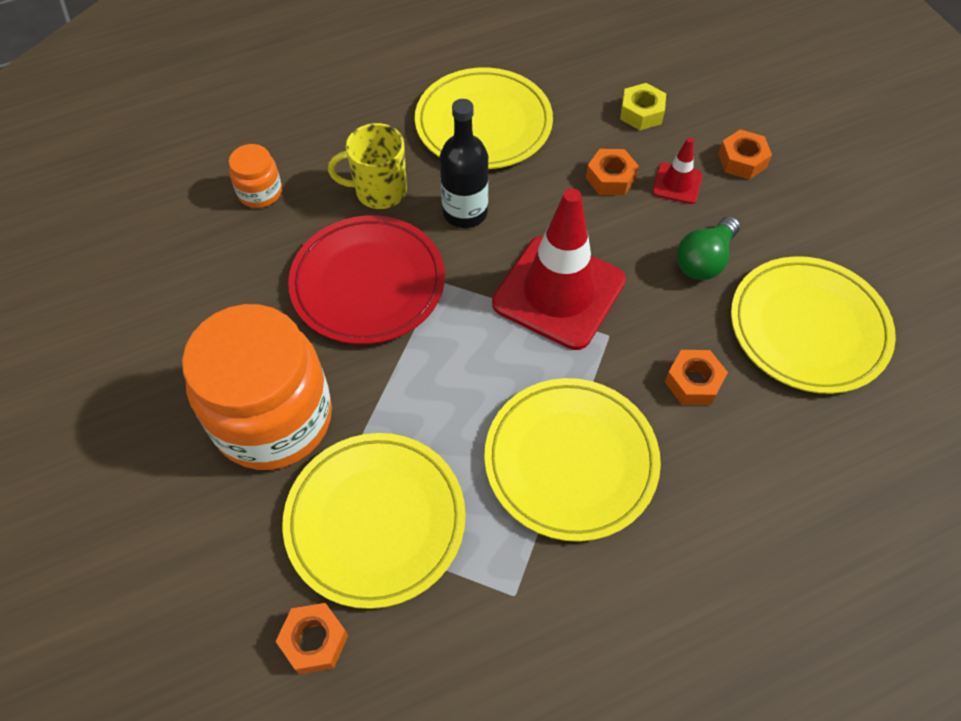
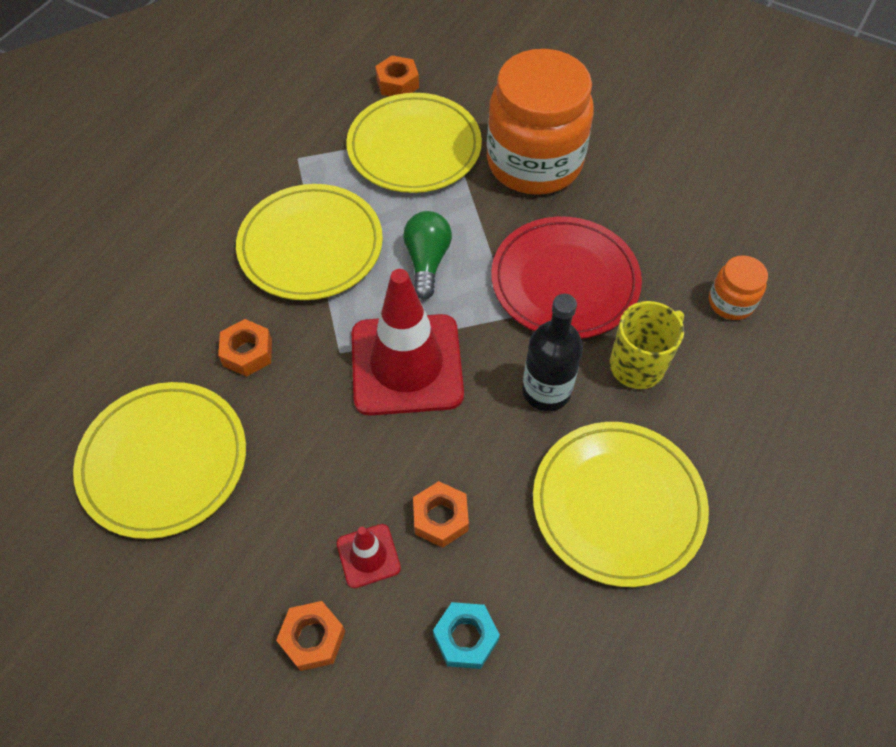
camera: 145 degrees right, 0 degrees up
yellow nut [620,83,666,130] -> turquoise nut [433,602,500,669]
green light bulb [677,216,740,280] -> green light bulb moved to [403,211,452,299]

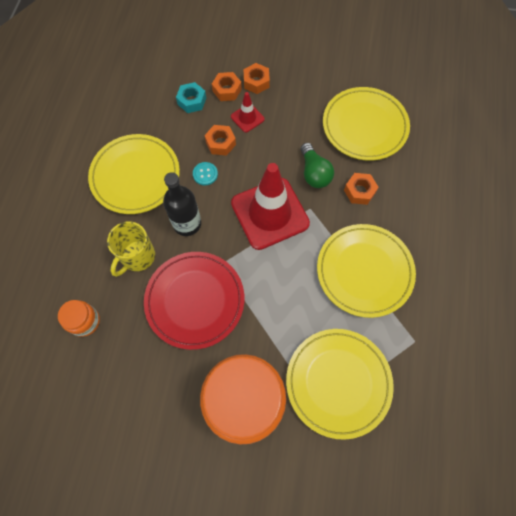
camera: 160 degrees right, 10 degrees up
orange nut [375,55,419,96] -> orange nut moved to [212,72,242,101]
green light bulb [403,211,452,299] -> green light bulb moved to [301,143,334,188]
none -> turquoise button [193,162,218,185]

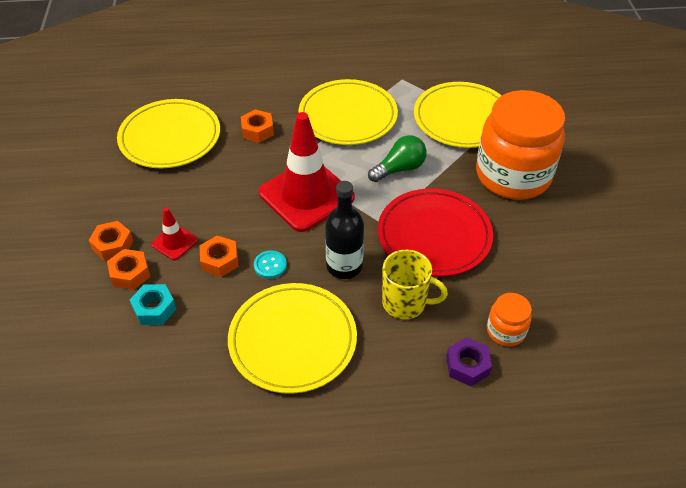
camera: 105 degrees left, 20 degrees down
green light bulb [301,143,334,188] -> green light bulb moved to [368,135,427,182]
none -> purple nut [446,337,492,386]

